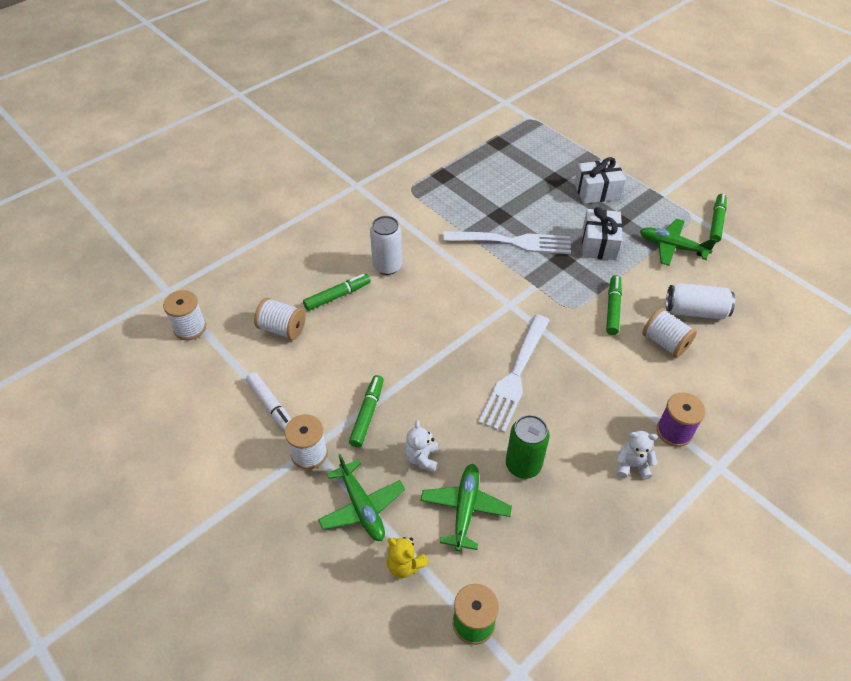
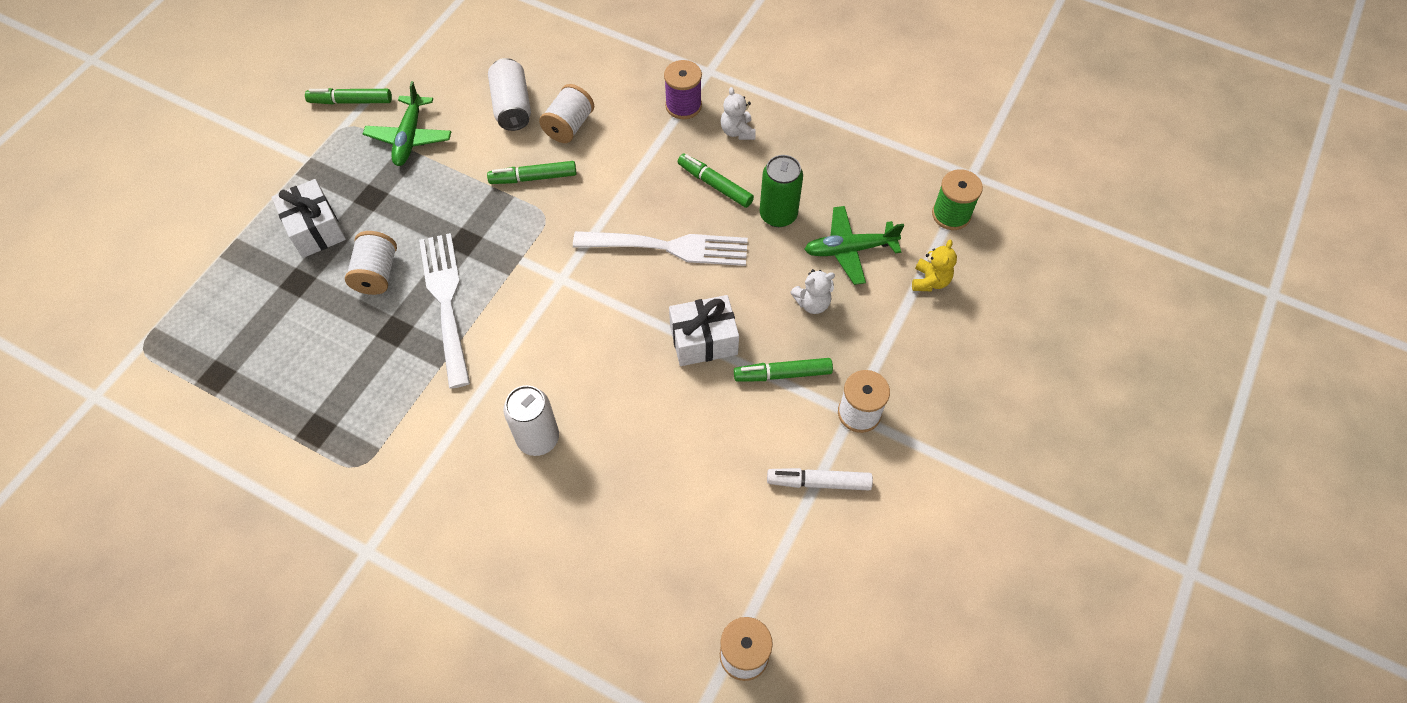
camera: 110 degrees left, 10 degrees up
white marker [246,372,291,432] -> white marker turned 120 degrees counterclockwise [767,468,873,491]
white spool [254,298,306,340] -> white spool moved to [345,231,397,295]
green marker [303,274,371,311] -> green marker moved to [678,153,754,208]
green plane [318,454,405,541] -> none
white gift [582,207,623,260] -> white gift moved to [669,295,739,366]

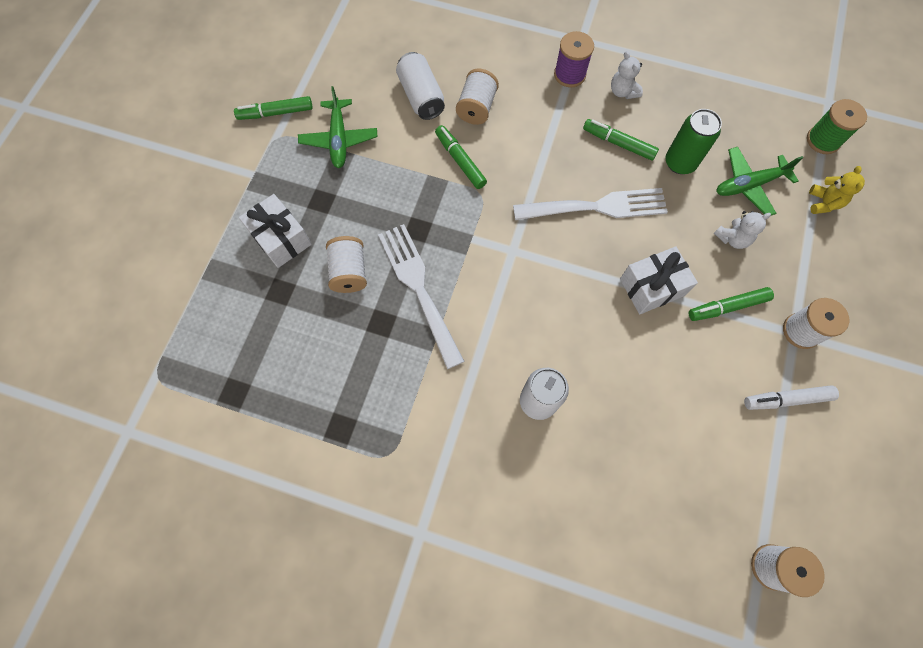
camera: 10 degrees left, 10 degrees up
green marker [487,161,577,184] -> green marker turned 75 degrees clockwise [435,125,487,189]

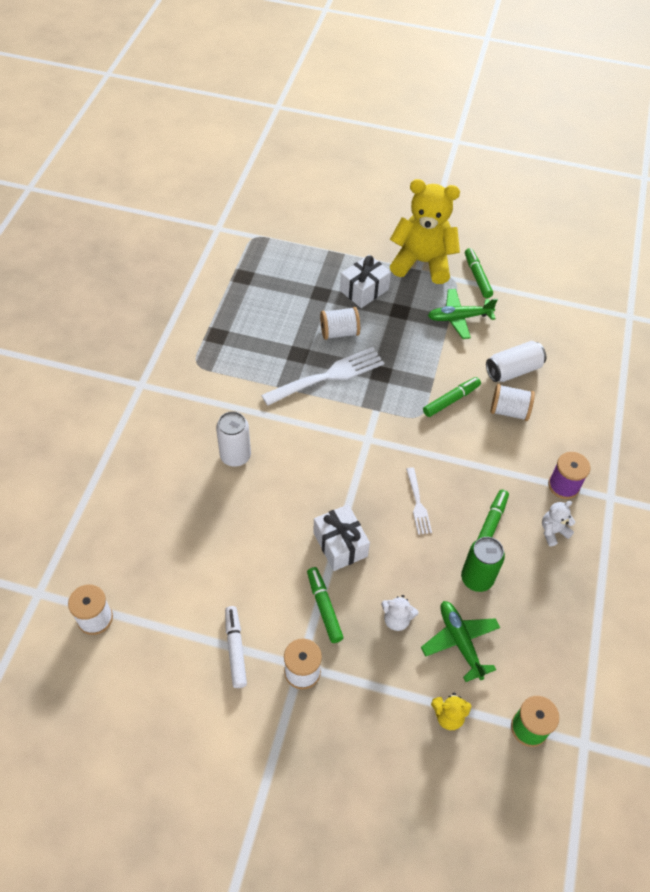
camera: 85 degrees right, 15 degrees down
white fork [513,188,668,220] -> white fork [406,467,432,535], size x0.53
white teddy bear [714,211,771,249] -> white teddy bear turned 45 degrees counterclockwise [381,595,419,631]
none -> yellow teddy bear [390,179,460,284]

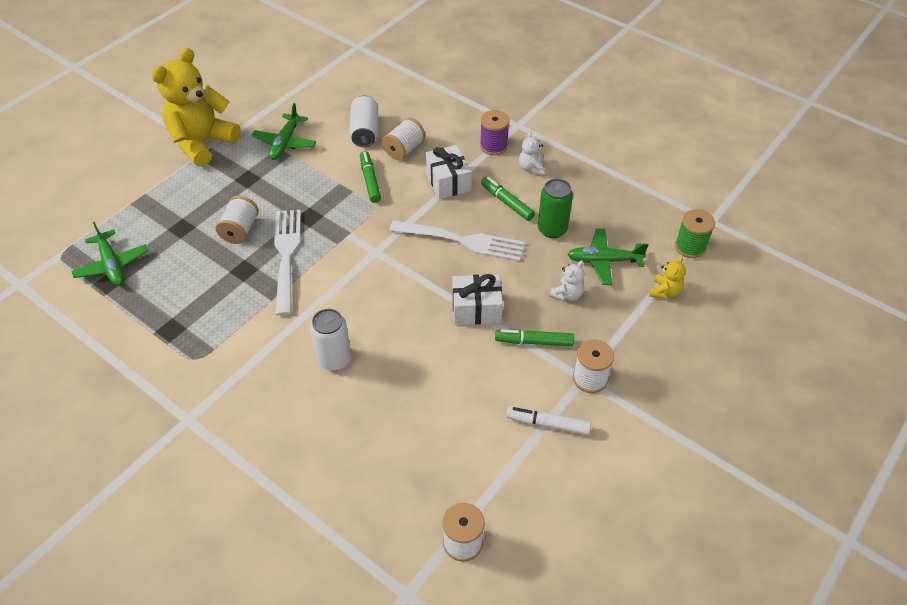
camera: 65 degrees left, 5 degrees down
white gift [340,255,391,308] -> white gift moved to [425,145,471,199]
white fork [406,467,432,535] -> white fork [389,220,525,262], size x1.88
green marker [465,248,493,298] -> none
none -> green plane [71,222,148,286]

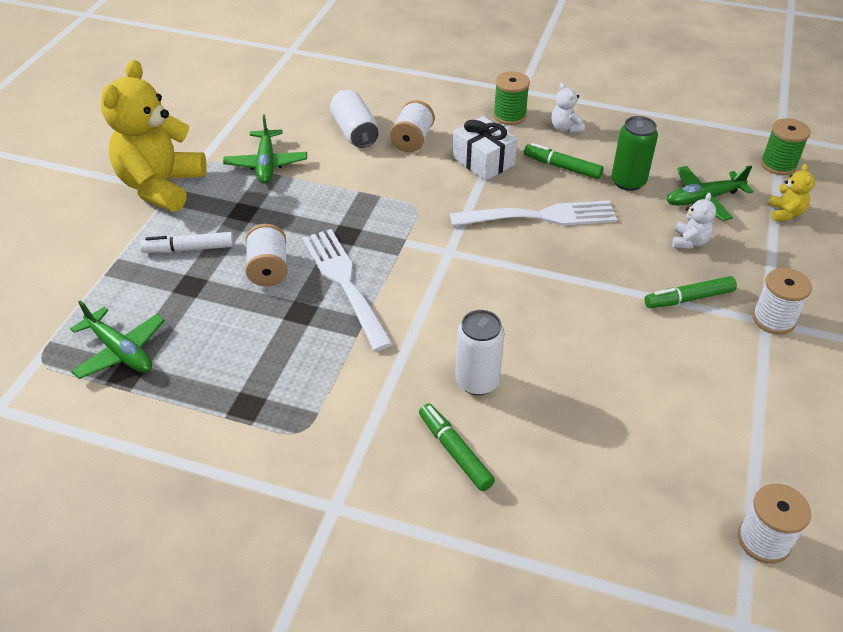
camera: 20 degrees left, 5 degrees down
green marker [360,151,381,203] -> green marker moved to [419,404,495,491]
white gift [452,274,503,325] -> none
purple spool [480,110,510,155] -> green spool [493,71,530,125]
white marker [506,406,591,435] -> white marker moved to [140,232,234,253]

